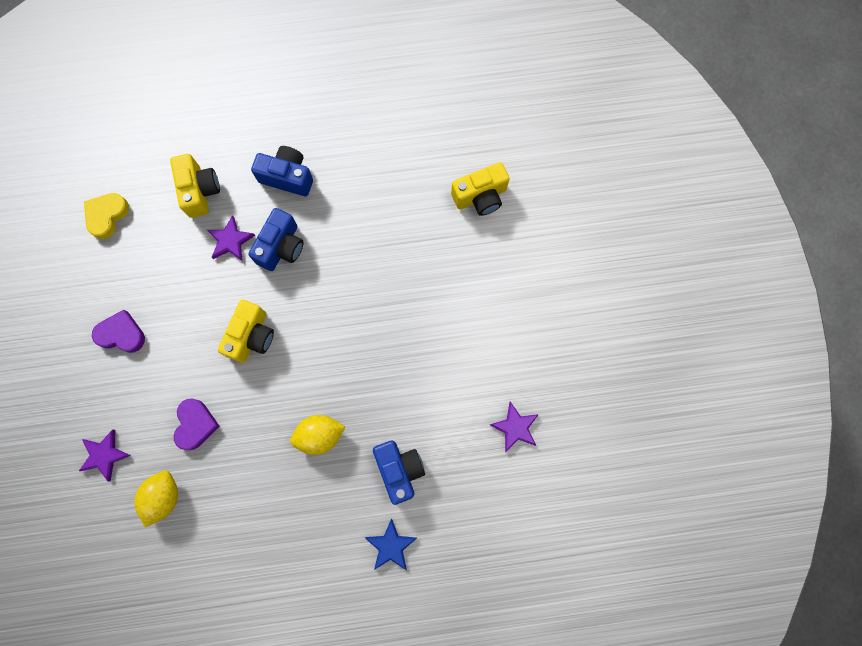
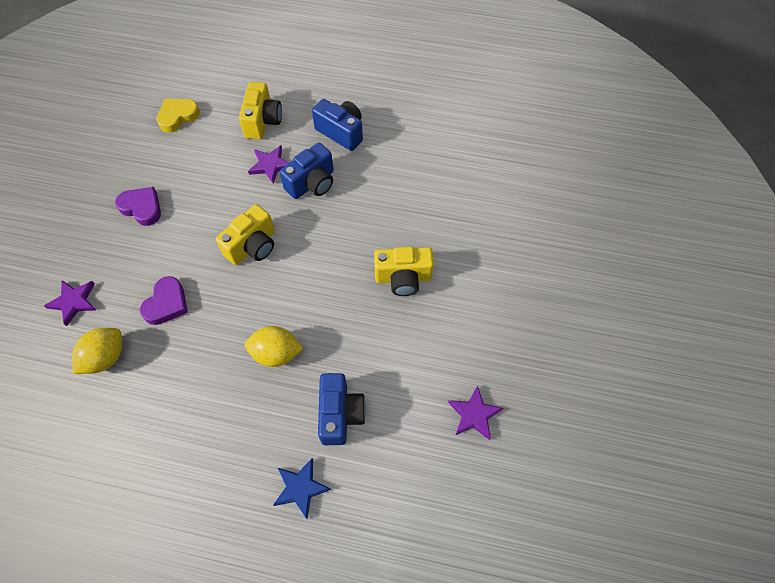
camera: 20 degrees right, 15 degrees down
yellow camera [451,162,510,216] -> yellow camera moved to [374,247,434,296]

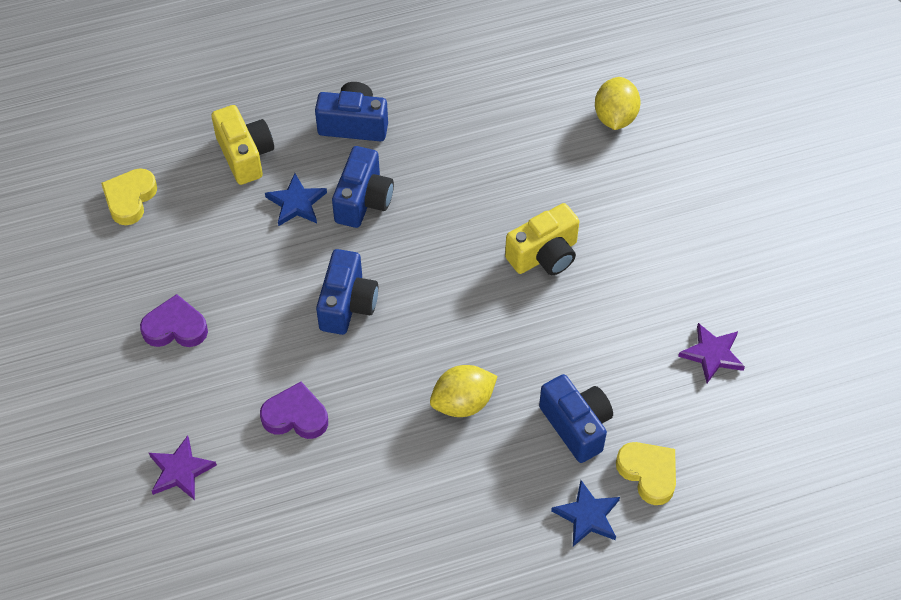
camera: 30 degrees left, 5 degrees down
yellow lemon [72,328,122,374] -> yellow lemon moved to [595,77,641,130]
purple heart [140,276,188,325] -> purple heart turned 75 degrees counterclockwise [260,382,328,439]
yellow camera [216,204,275,265] -> blue camera [316,249,378,335]
purple star [248,145,290,184] -> blue star [265,173,327,226]
none -> yellow heart [616,442,676,505]

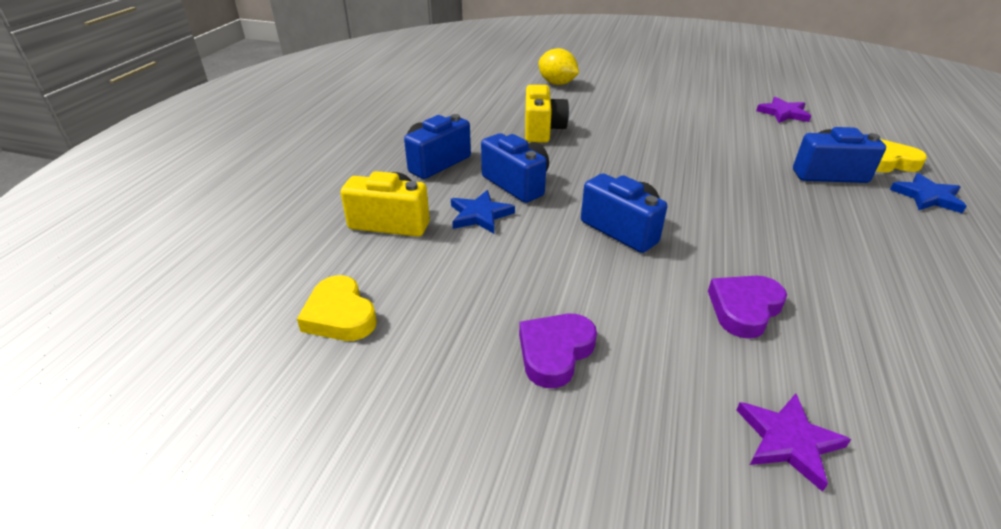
camera: 55 degrees left, 20 degrees down
yellow lemon [430,365,497,417] -> none
yellow camera [505,203,579,275] -> yellow camera moved to [525,85,569,143]

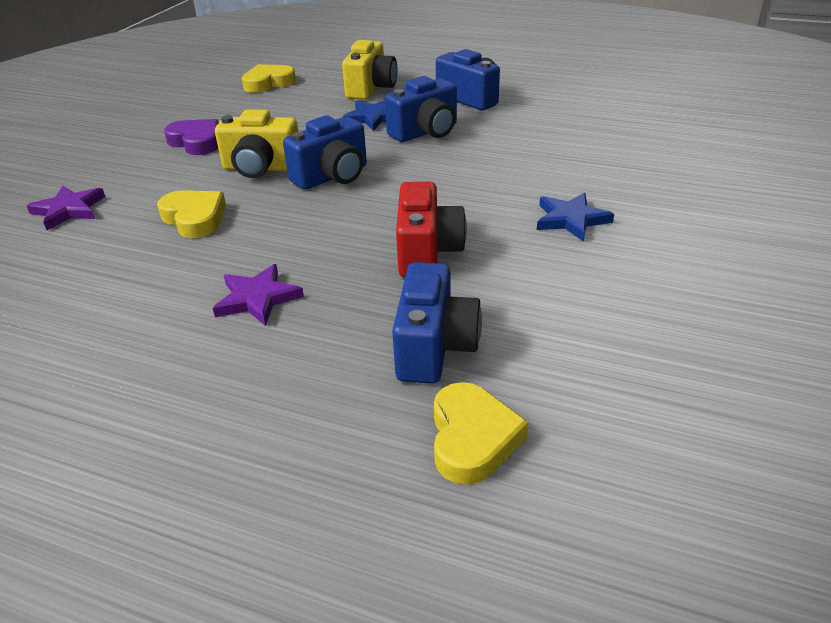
camera: 95 degrees right, 0 degrees up
yellow camera [525,85,569,143] -> yellow camera moved to [215,110,298,178]
yellow lemon [538,48,579,85] -> none
purple heart [708,276,787,339] -> yellow heart [157,190,226,238]
purple star [756,97,811,123] -> purple star moved to [213,264,304,326]
blue star [890,173,967,213] -> blue star moved to [537,193,614,242]
none -> red camera [396,182,467,277]

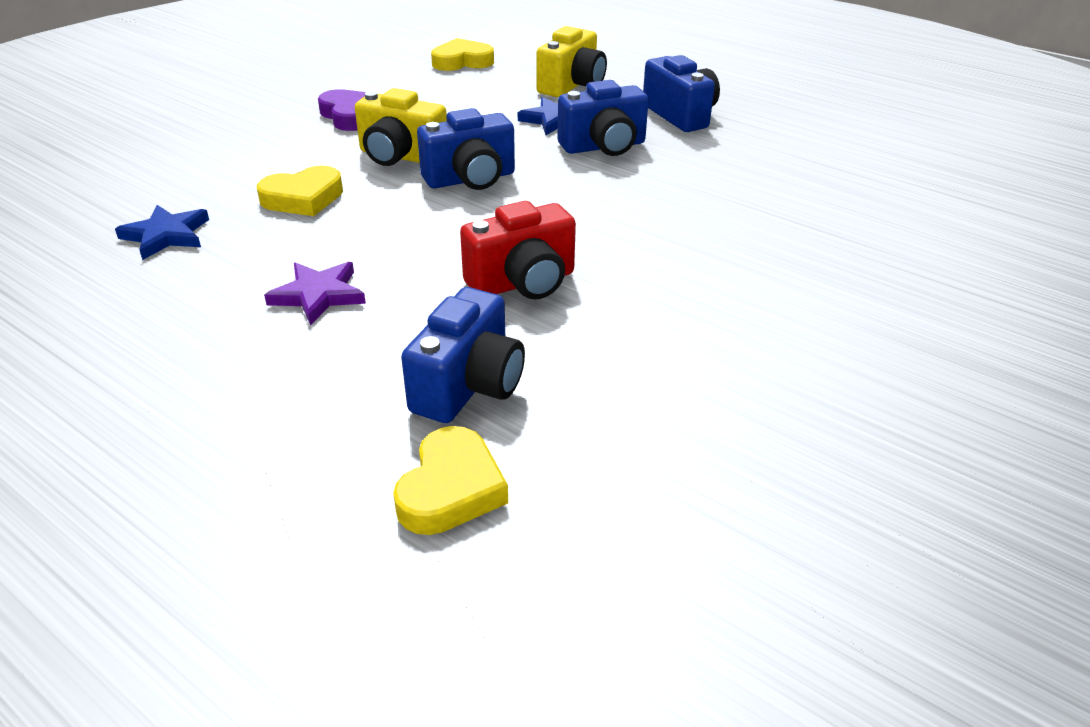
camera: 15 degrees right, 0 degrees up
purple star [27,186,105,230] -> none
yellow heart [157,190,226,238] -> yellow heart turned 90 degrees clockwise [257,166,343,216]
red camera [396,182,467,277] -> red camera turned 45 degrees clockwise [460,201,576,299]
blue star [537,193,614,242] -> blue star moved to [115,205,209,260]

